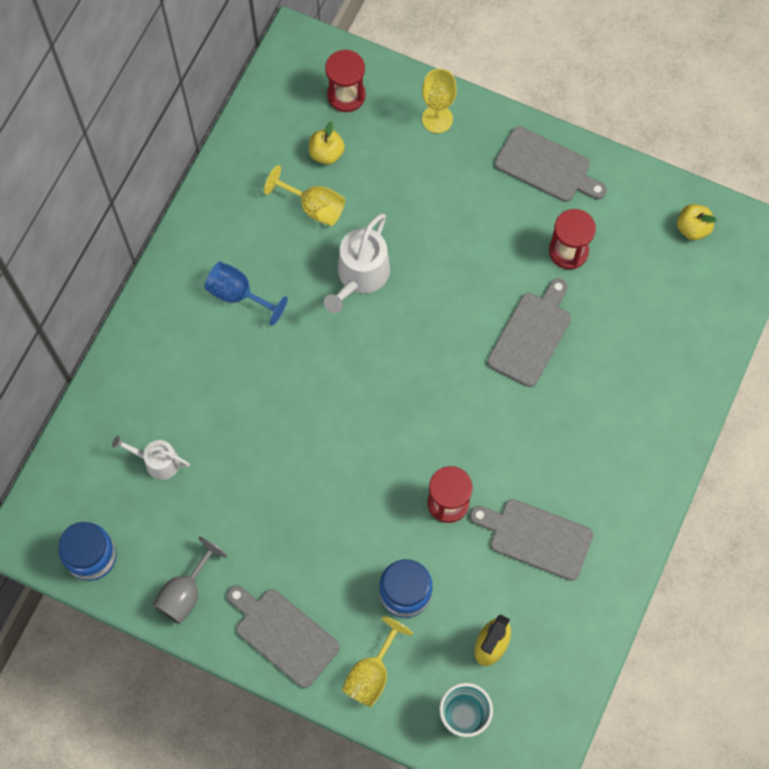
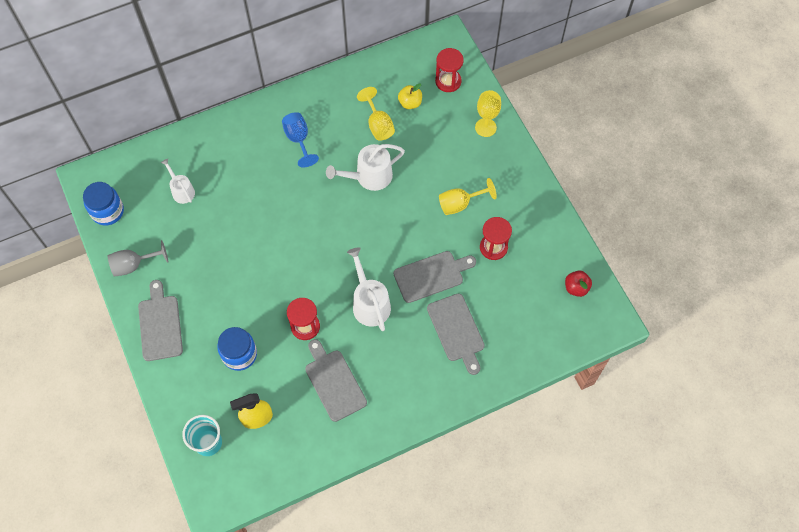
camera: 40 degrees right, 5 degrees down
yellow goblet [342,616,413,707] -> yellow goblet moved to [439,178,497,215]
grey cutting board [495,126,607,202] -> grey cutting board moved to [427,294,485,375]
yellow apple [677,204,717,240] -> red apple [565,271,592,297]
none -> white watering can [347,247,391,331]

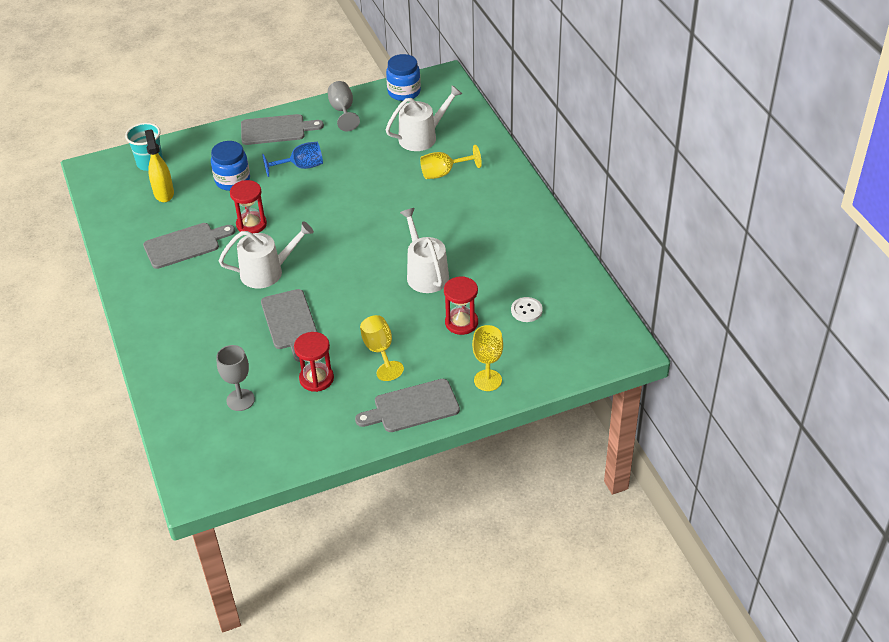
camera: 95 degrees right, 20 degrees down
white watering can [161,159,195,204] -> white watering can [386,85,462,151], size x1.60
blue goblet [282,112,319,168] -> blue goblet moved to [262,142,323,177]
yellow goblet [357,87,395,140] -> yellow goblet moved to [420,145,482,179]
yellow apple [398,83,422,109] -> white button [511,297,543,322]
grey cutting board [427,294,485,375] -> grey cutting board moved to [355,379,460,432]
red hourglass [435,48,464,92] -> red hourglass moved to [444,276,478,335]
red apple [565,271,592,297] -> none
none -> grey goblet [216,345,255,411]

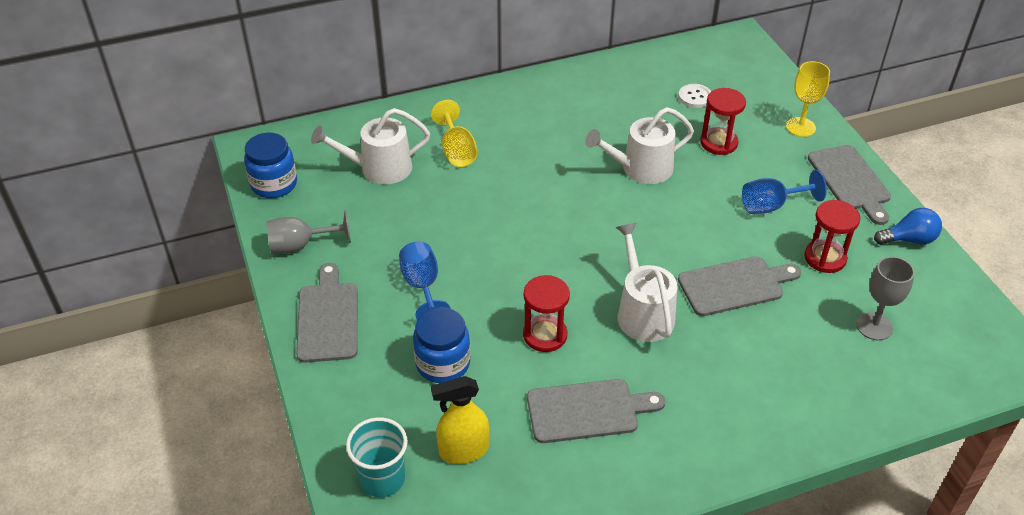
camera: 90 degrees left, 0 degrees up
grey cutting board [143,223,235,269] -> grey cutting board turned 105 degrees clockwise [527,379,665,443]
yellow goblet [360,315,404,381] -> blue goblet [742,170,827,214]
white watering can [386,85,462,151] -> white watering can turned 75 degrees counterclockwise [311,108,430,184]
none -> blue light bulb [874,208,942,245]

